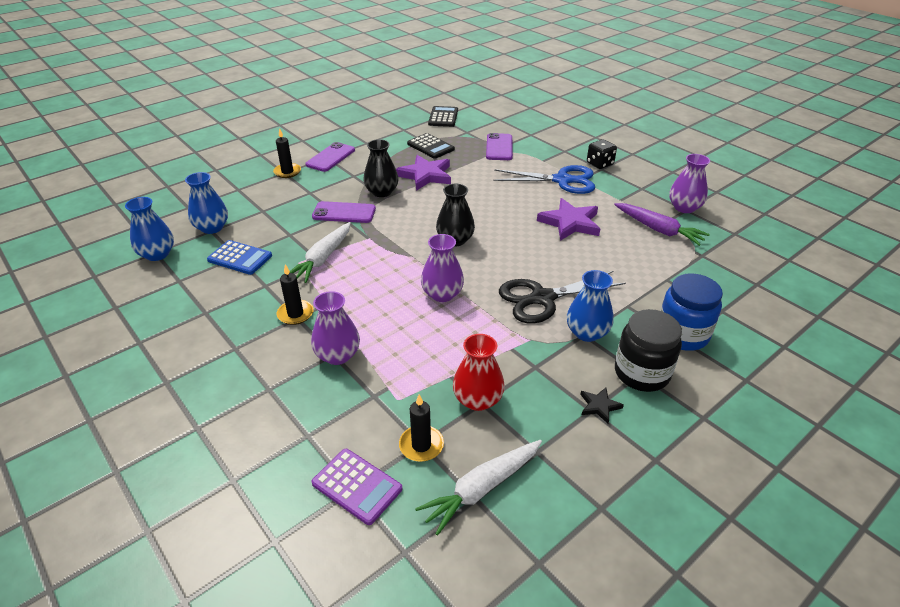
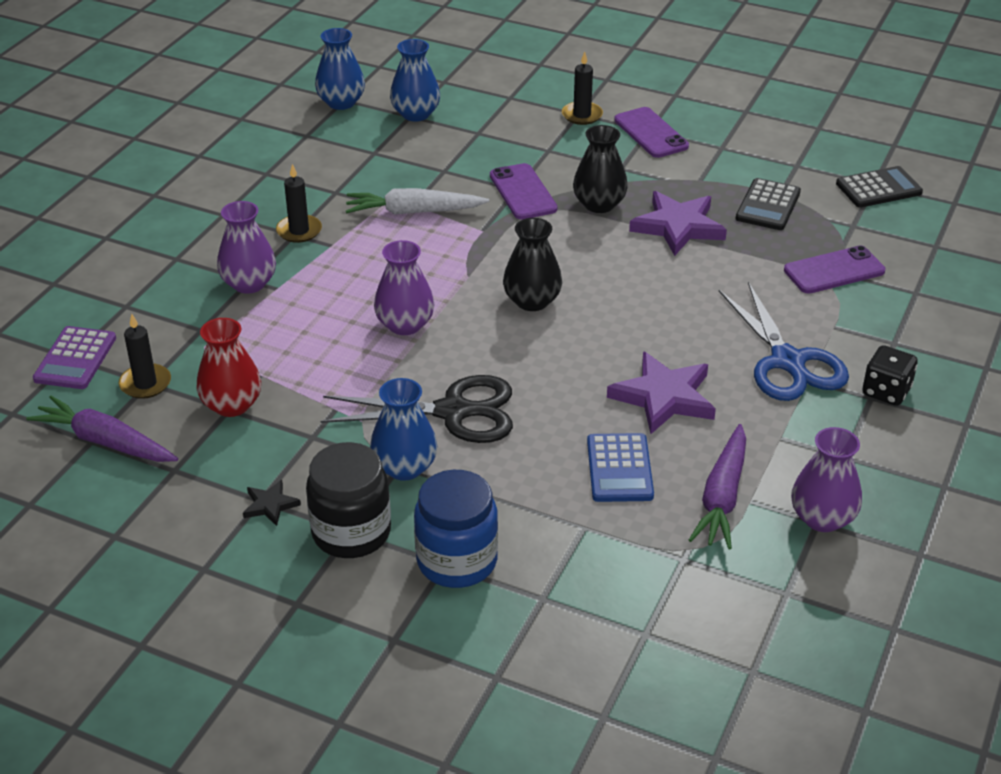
camera: 65 degrees right, 0 degrees up
blue calculator [207,240,272,275] -> blue calculator moved to [587,433,654,502]
purple phone [305,142,355,172] -> purple phone turned 60 degrees clockwise [614,107,689,158]
white carrot [415,440,542,536] -> purple carrot [26,396,178,462]
black scissors [499,271,626,323] -> black scissors turned 135 degrees clockwise [320,375,513,443]

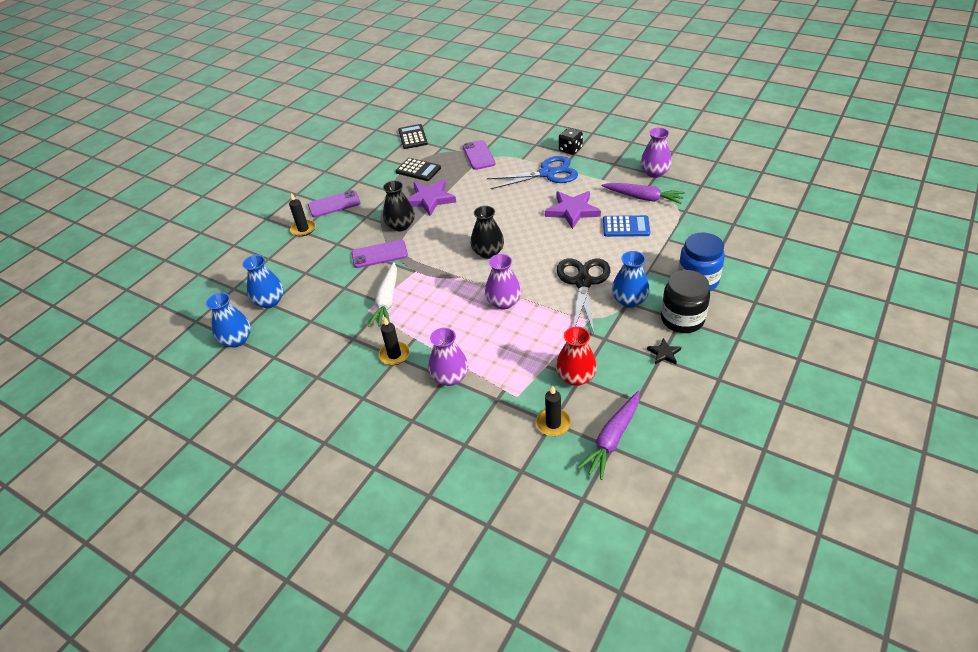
camera: 80 degrees left, 5 degrees up
purple calculator [33,326,116,389] -> none

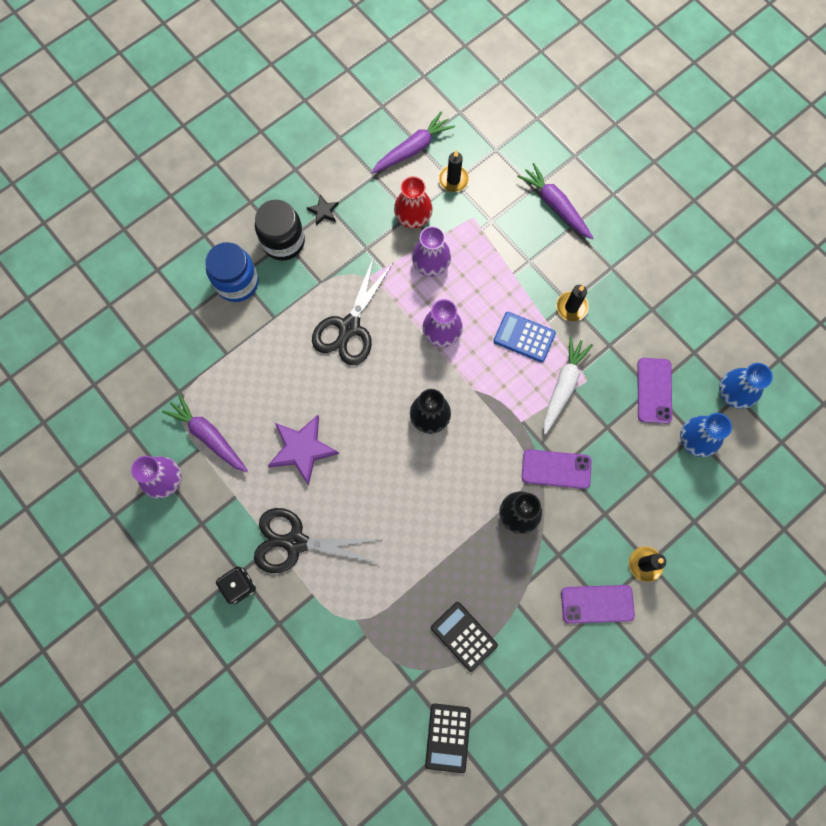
camera: 165 degrees left, 30 degrees up
purple star [407,180,456,216] -> none
purple vase [428,328,468,386] -> purple vase moved to [412,226,451,277]
purple phone [463,140,495,170] -> purple phone moved to [638,358,672,424]
blue scissors [487,156,578,189] -> black scissors [254,508,379,573]
blue calculator [603,215,650,237] -> blue calculator moved to [494,312,556,363]
blue vase [612,251,649,308] -> none
none -> purple carrot [517,163,593,239]

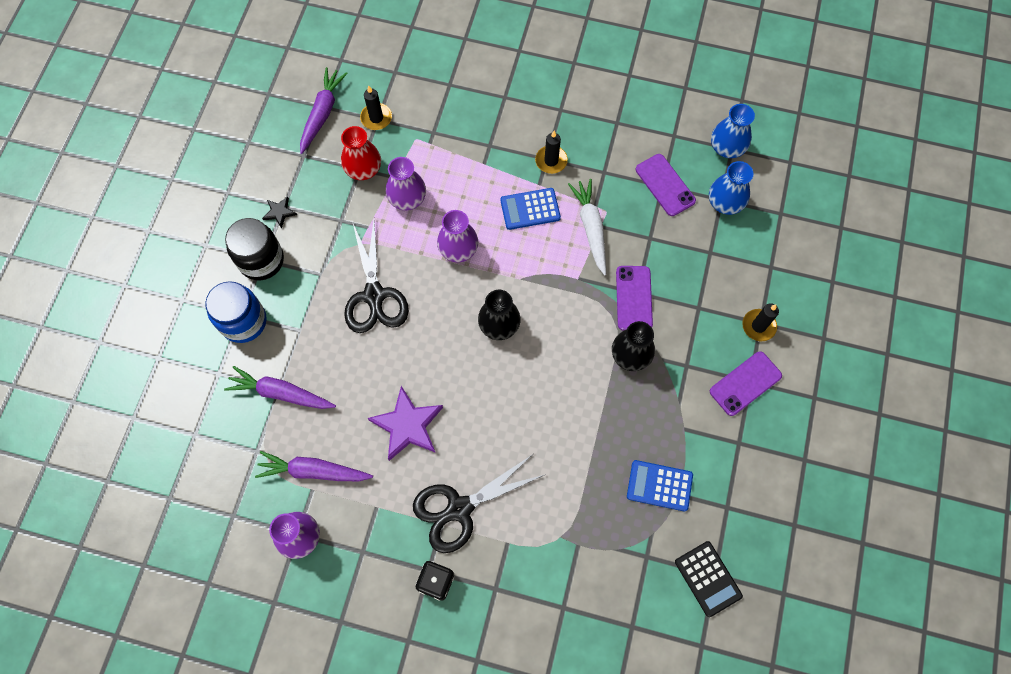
camera: 35 degrees left, 5 degrees down
black calculator [431,602,498,672] -> blue calculator [627,460,693,511]
purple carrot [517,163,593,239] -> purple carrot moved to [224,366,336,409]
purple phone [522,449,592,489] -> purple phone turned 60 degrees counterclockwise [616,266,653,331]

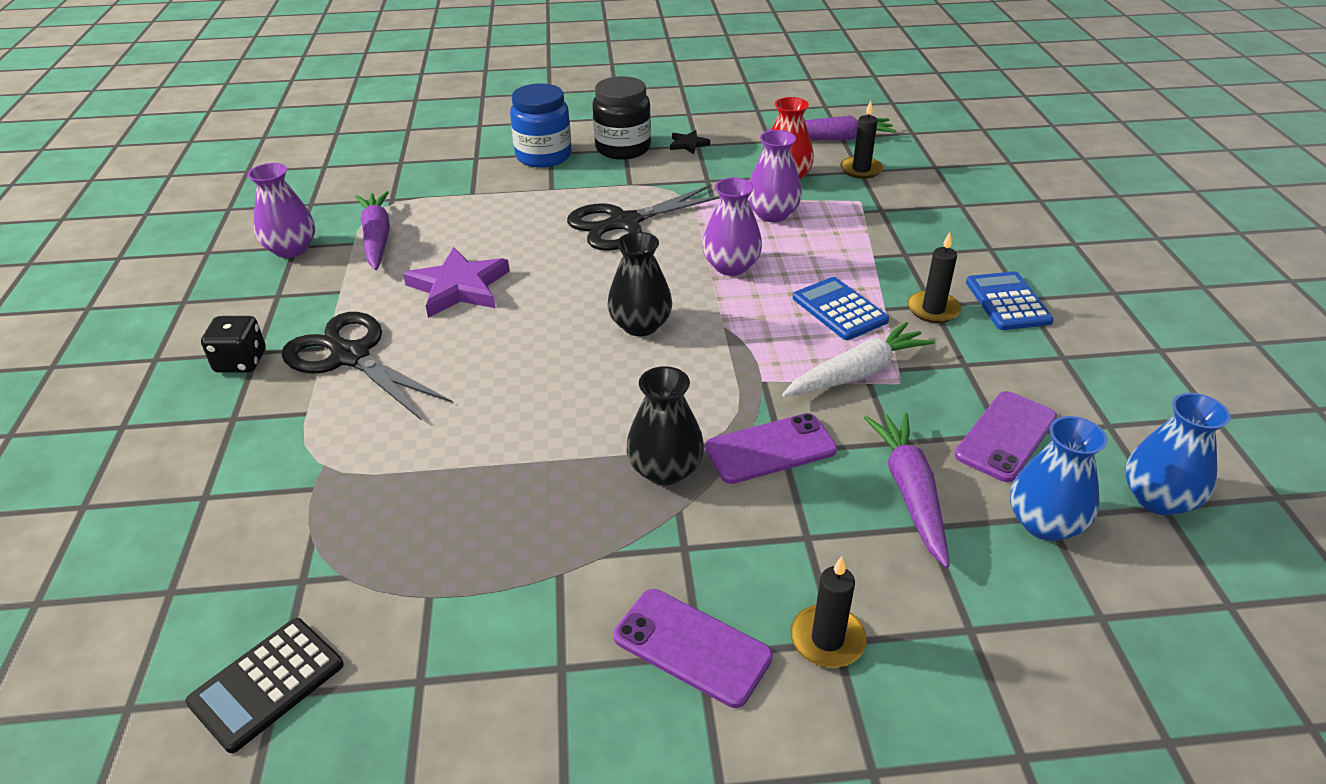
camera: 70 degrees right, 30 degrees down
purple carrot [224,366,336,409] -> purple carrot moved to [864,412,950,568]
blue calculator [627,460,693,511] -> blue calculator moved to [966,271,1054,330]

